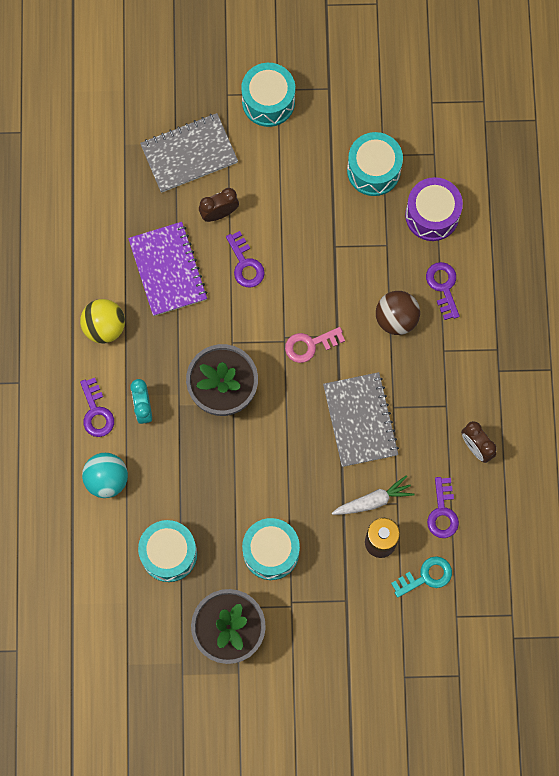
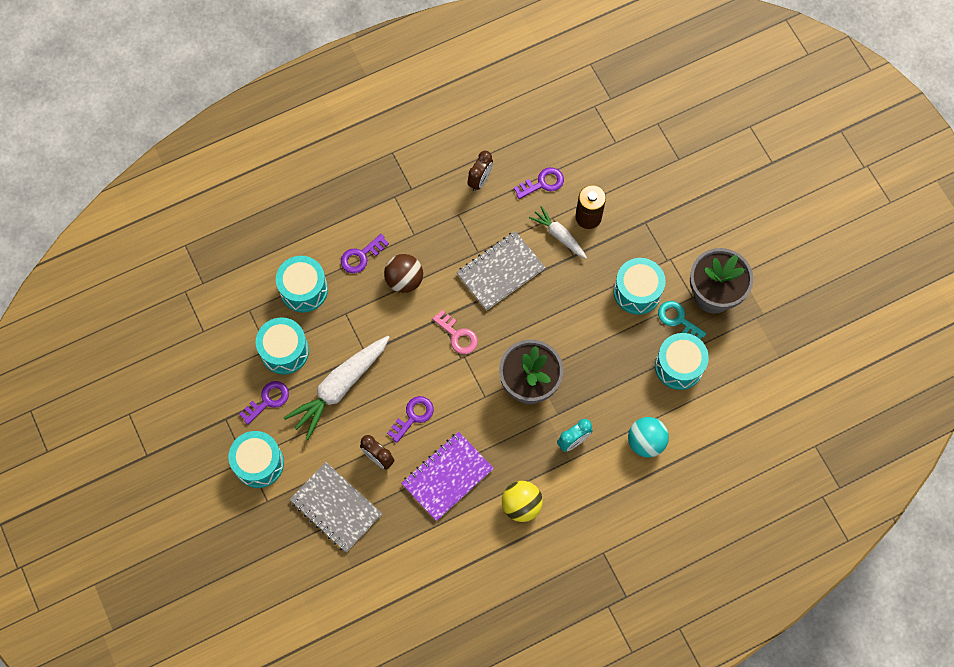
camera: 115 degrees left, 5 degrees down
purple key [80,378,114,437] -> purple key moved to [239,381,289,425]
turquoise key [391,556,452,598] -> turquoise key moved to [658,301,706,339]
purple drum [405,177,463,241] -> turquoise drum [276,256,328,312]
none -> white carrot [284,336,390,440]

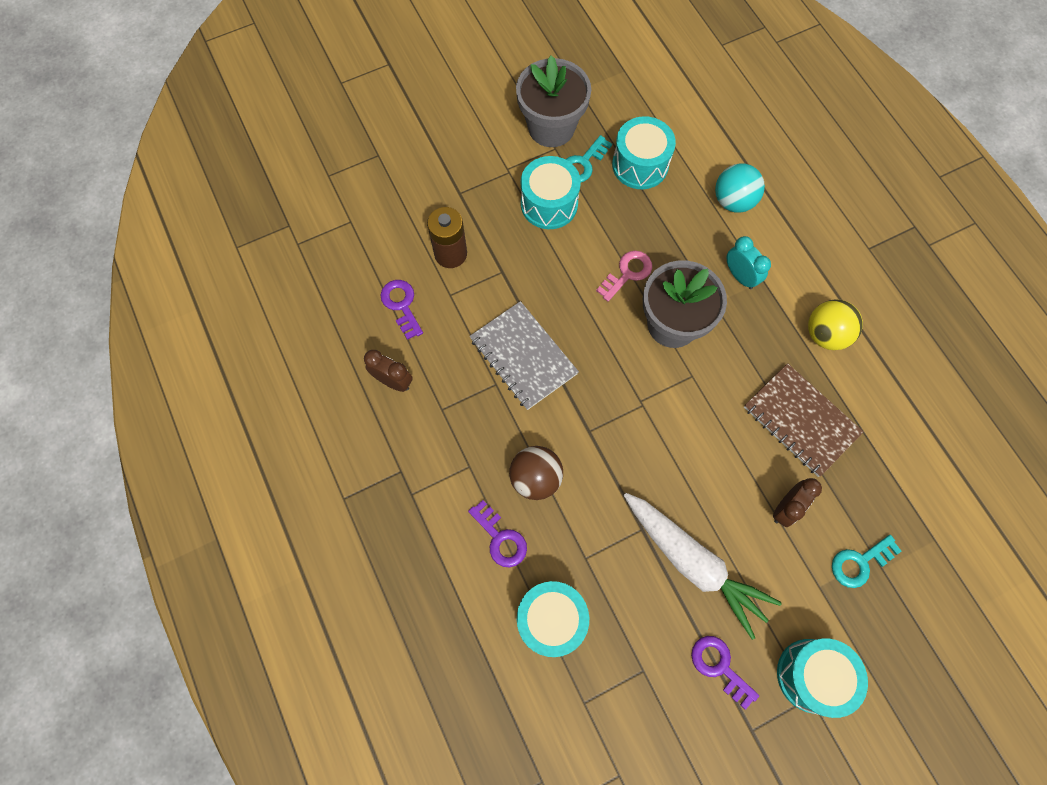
camera: 90 degrees left, 0 degrees up
turquoise drum [256,318,309,374] -> none
grey notebook [289,462,382,552] -> turquoise key [832,535,902,588]
purple key [387,396,434,443] -> none
purple notebook [401,432,494,521] -> brown notebook [744,363,864,477]
pink key [432,310,478,354] -> pink key moved to [596,251,652,302]
white carrot [529,206,587,259] -> none

